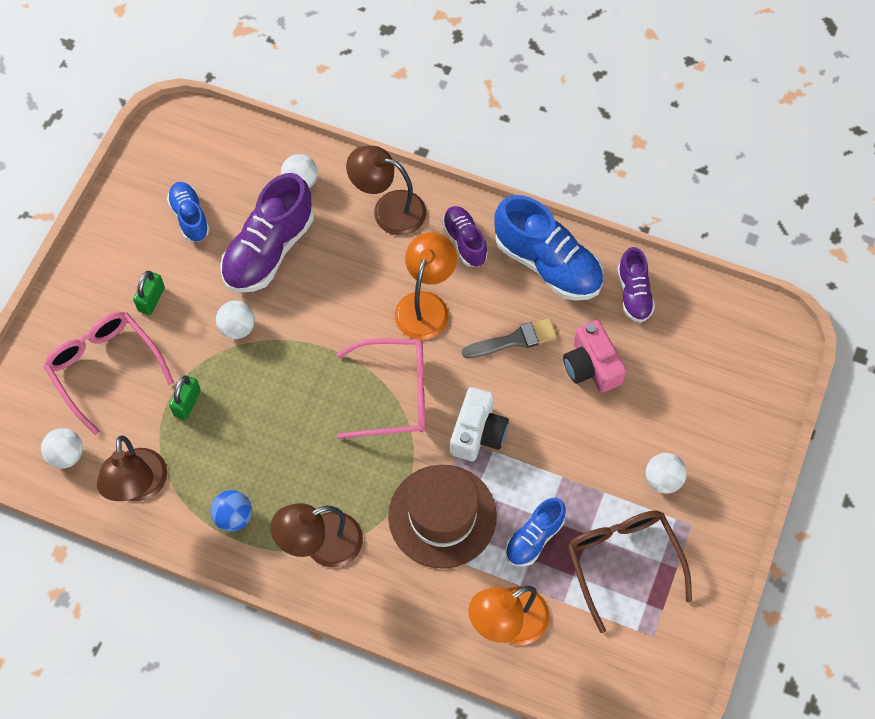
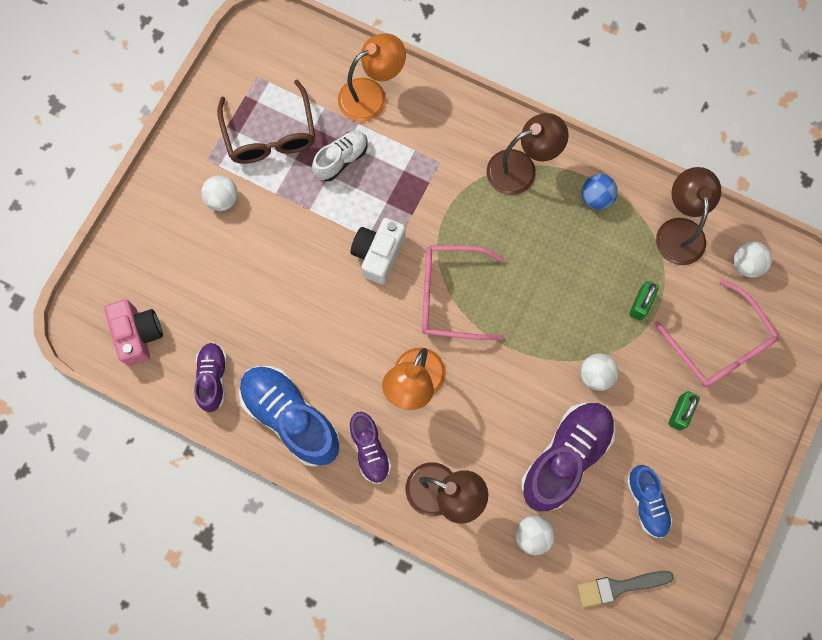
camera: 175 degrees left, 10 degrees up
brown hat [388,465,497,569] -> none
grey brush [462,318,557,358] -> grey brush moved to [577,571,674,607]
blue shoe [505,498,566,567] -> white shoe [312,131,368,181]
pink camera [563,320,626,393] -> pink camera moved to [104,299,163,366]

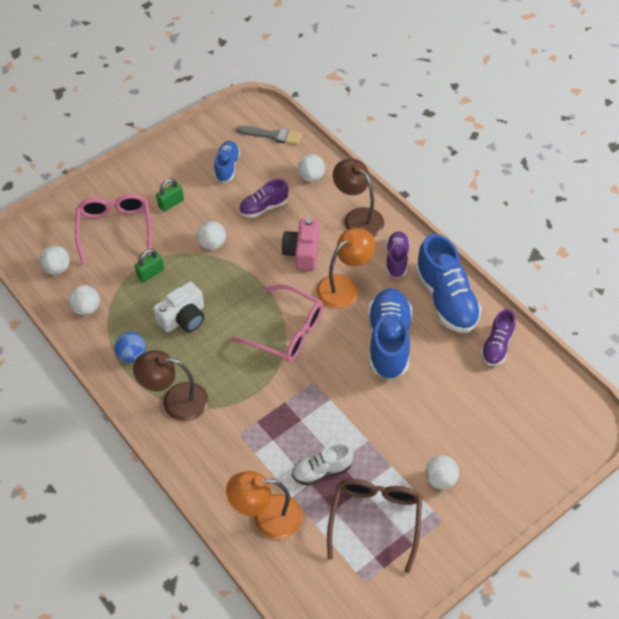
camera: 155 degrees left, 20 degrees down
pink camera [104,299,163,366] -> pink camera moved to [282,218,319,271]
white camera [351,218,406,284] -> white camera moved to [153,281,204,333]
purple shoe [521,403,616,511] -> purple shoe [239,179,289,218], size x0.57
brown lamp [656,167,721,265] -> white ball [69,285,100,315]
none -> blue shoe [368,288,412,379]

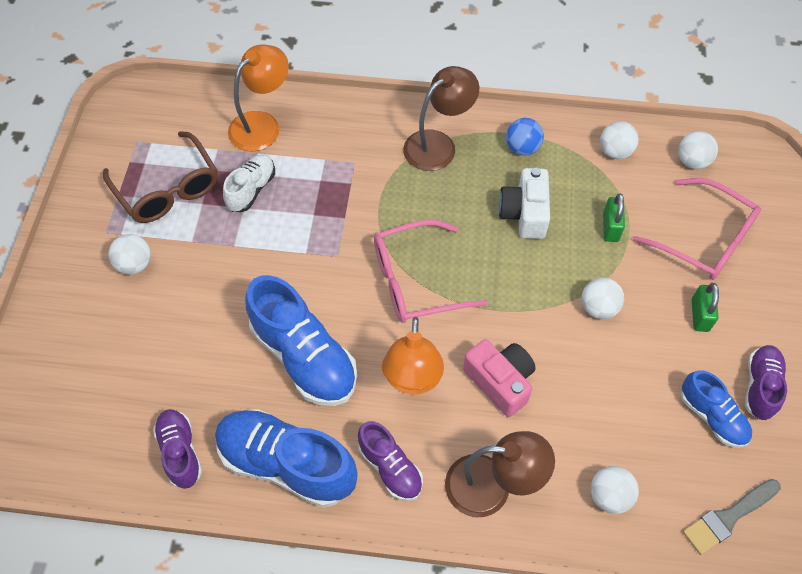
camera: 135 degrees right, 5 degrees up
purple shoe [239,179,289,218] -> purple shoe moved to [745,345,787,420]

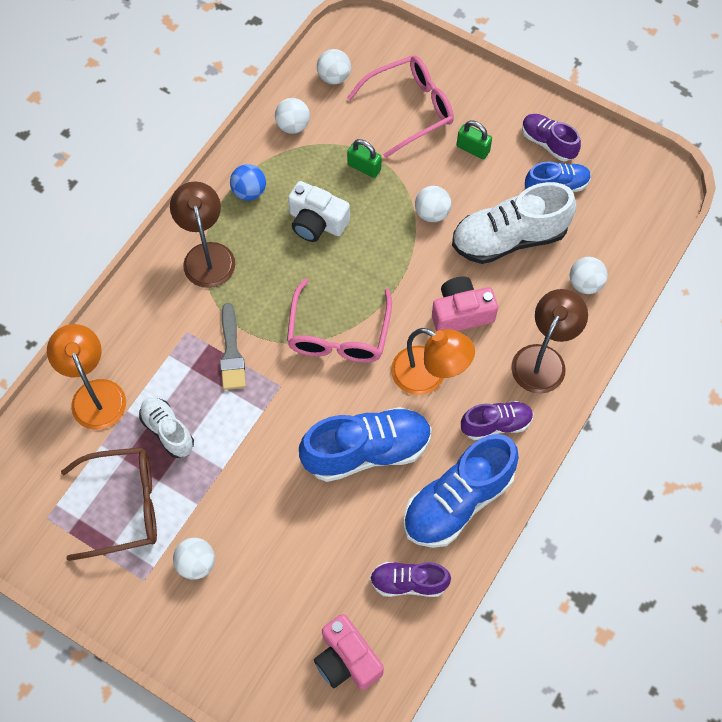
camera: 65 degrees left, 5 degrees up
grey brush [683,479,781,555] -> grey brush moved to [220,303,246,390]
none -> pink camera [314,614,384,690]
none -> white shoe [452,182,576,264]

